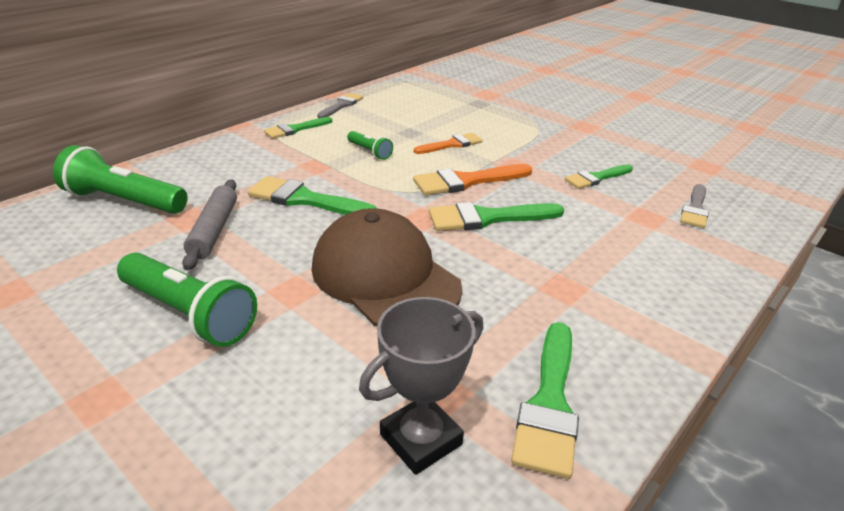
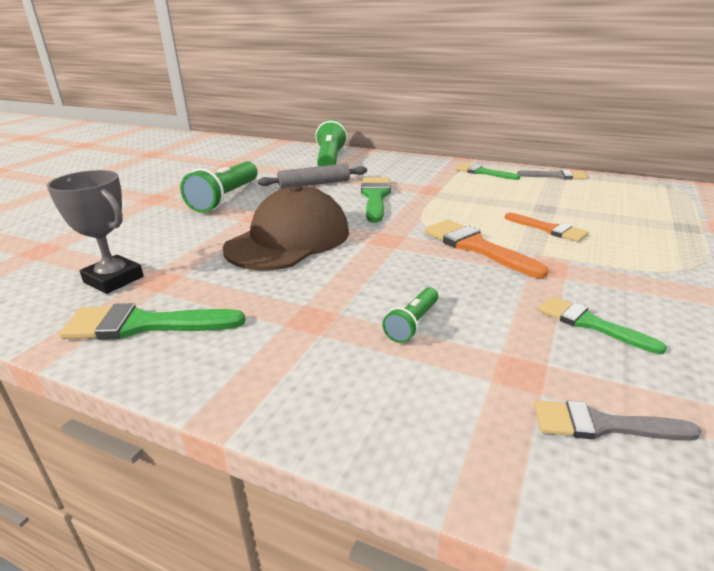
camera: 75 degrees right, 5 degrees down
green flashlight [347,131,393,160] -> green flashlight moved to [382,287,438,343]
green brush [429,202,564,231] -> none

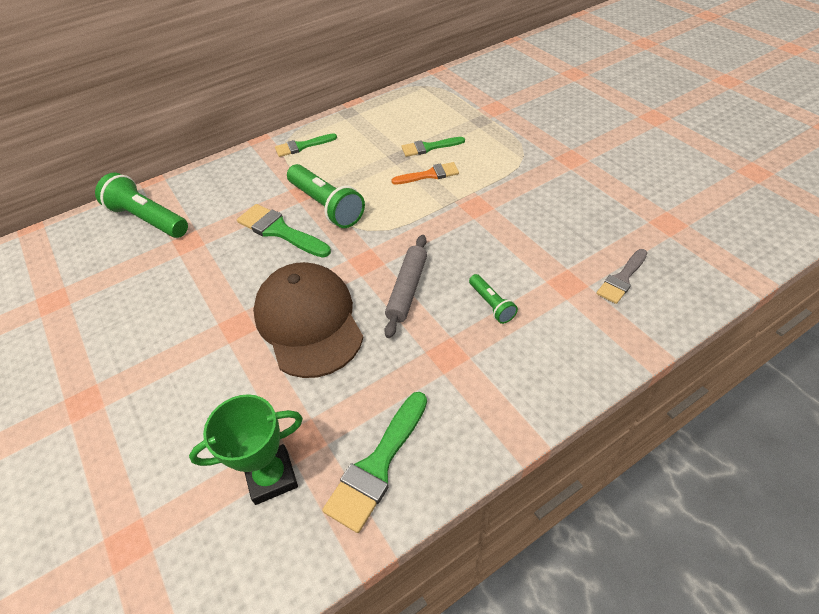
camera: 55 degrees left, 20 degrees up
grey trophy [47,170,144,294] -> green trophy [189,394,303,505]
green flashlight [180,161,258,213] -> green flashlight moved to [287,164,365,228]
grey rolling pin [258,163,367,189] -> grey rolling pin moved to [384,235,427,338]
orange brush [425,220,548,278] -> none
grey brush [517,170,587,180] -> none
green brush [538,296,667,354] -> green brush moved to [402,137,465,157]

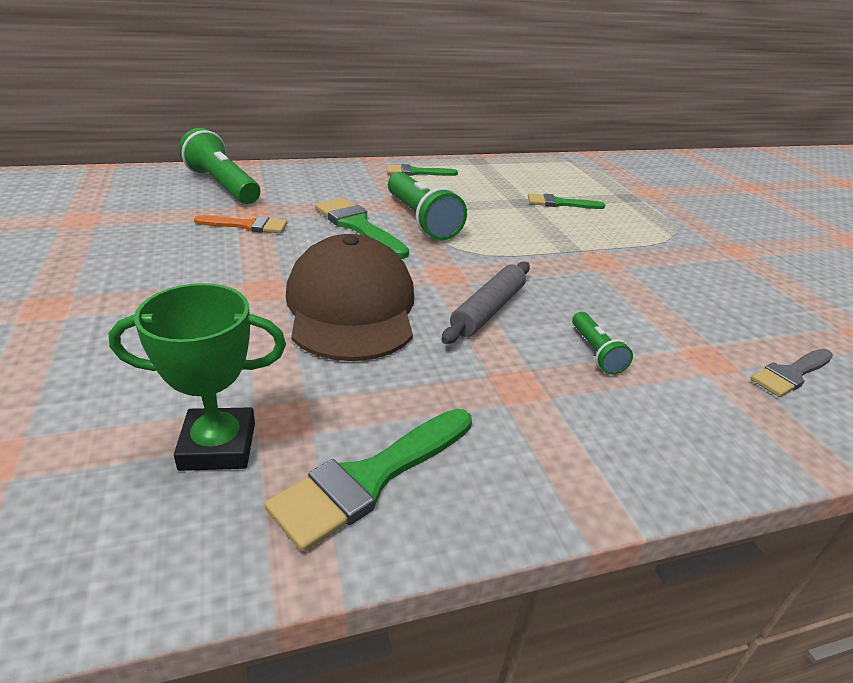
camera: 10 degrees right, 15 degrees down
orange brush [391,162,459,185] -> orange brush moved to [194,215,287,233]

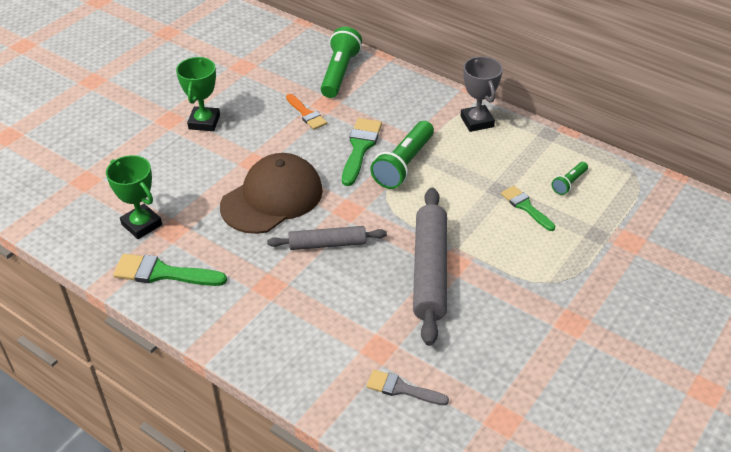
camera: 55 degrees right, 10 degrees up
green brush [386,164,458,176] -> grey trophy [460,56,503,132]
green flashlight [572,312,633,375] -> green flashlight moved to [552,162,588,195]
none -> green trophy [176,57,220,131]
none -> grey rolling pin [413,188,447,346]

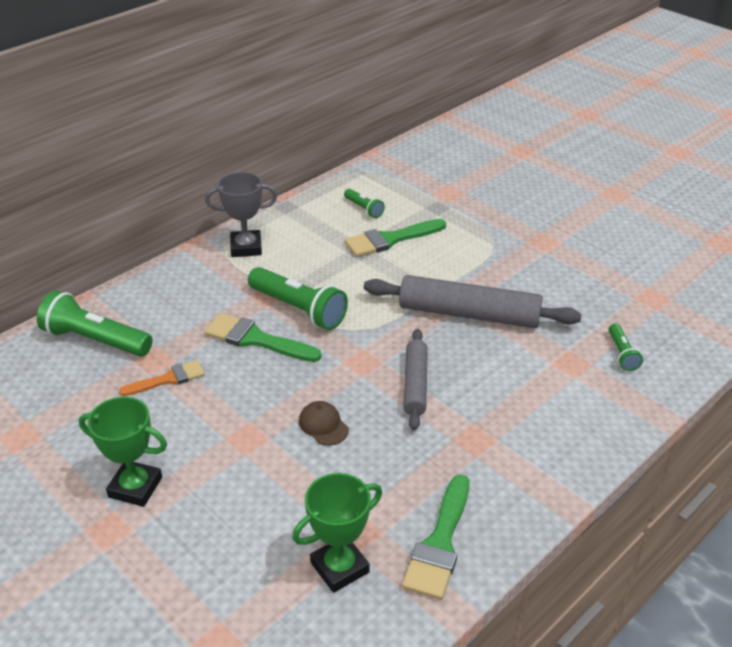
camera: 80 degrees left, 5 degrees down
brown cap [220,153,323,234] -> brown cap [299,401,349,446], size x0.40
grey brush [366,370,449,405] -> green flashlight [609,323,643,371]
green brush [501,186,555,231] -> green brush [345,219,446,257], size x1.52

